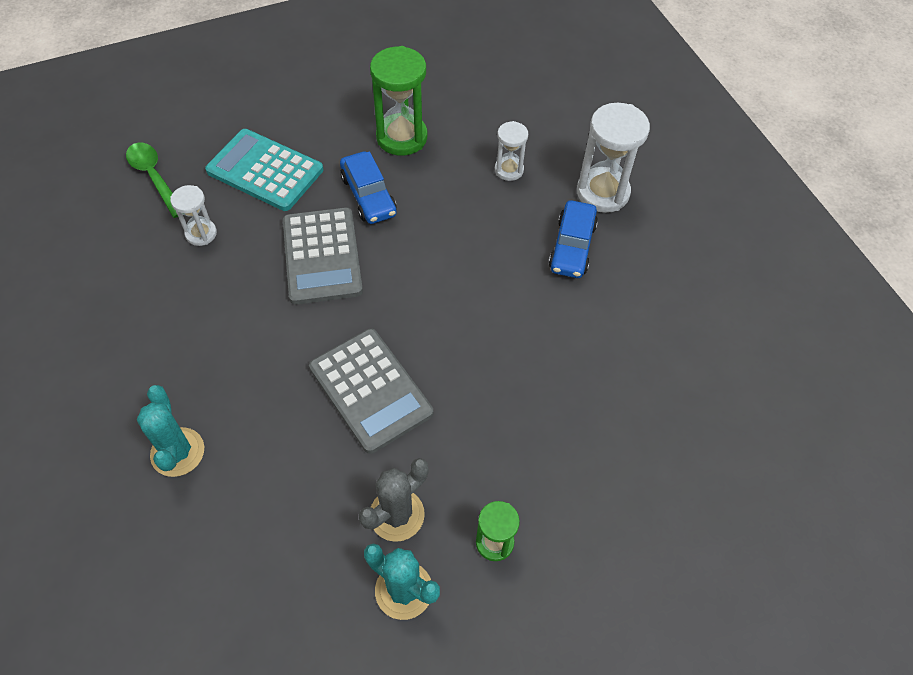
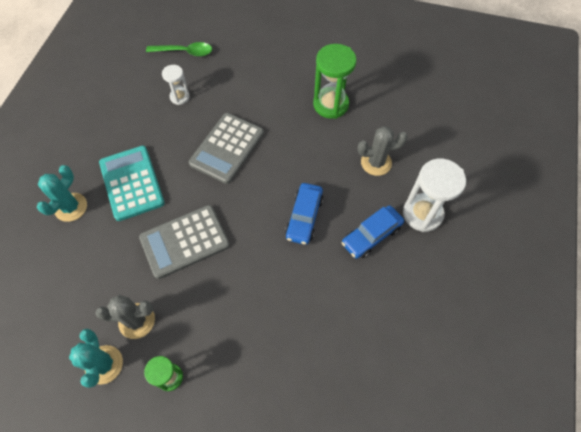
camera: 40 degrees right, 5 degrees up
green spoon [126,143,178,218] -> green spoon turned 90 degrees clockwise [146,42,212,57]
turquoise calculator [205,129,323,211] -> turquoise calculator moved to [99,146,165,221]
grey calculator [309,329,433,454] -> grey calculator turned 60 degrees clockwise [139,205,230,279]
blue car [340,151,397,224] -> blue car moved to [285,183,323,245]
white hourglass [495,121,528,181] -> grey cactus [358,126,408,176]

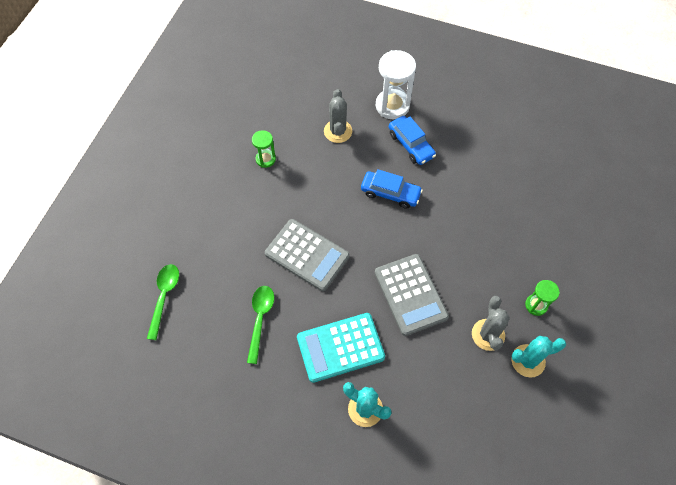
camera: 85 degrees left, 0 degrees up
white hourglass [162,65,190,105] -> none
green hourglass [313,44,357,119] -> green hourglass [252,130,276,168], size x0.56
none -> green spoon [247,286,274,364]

